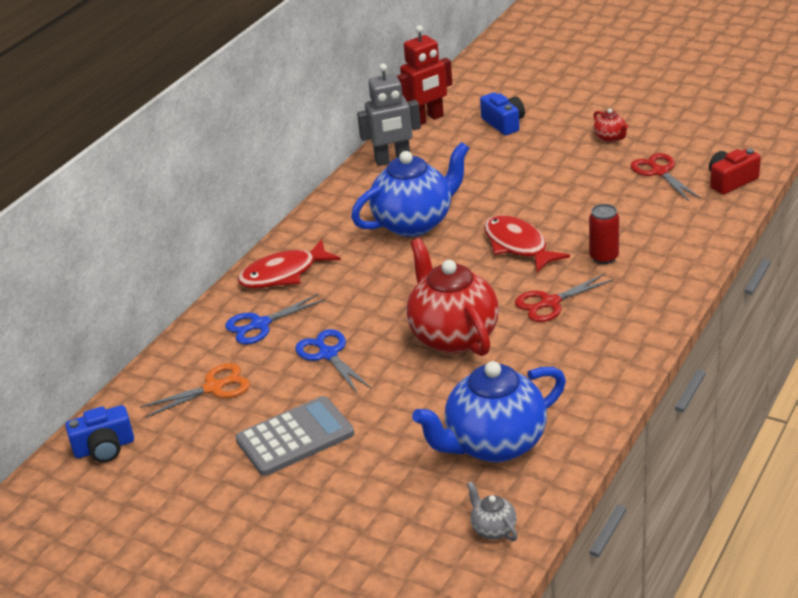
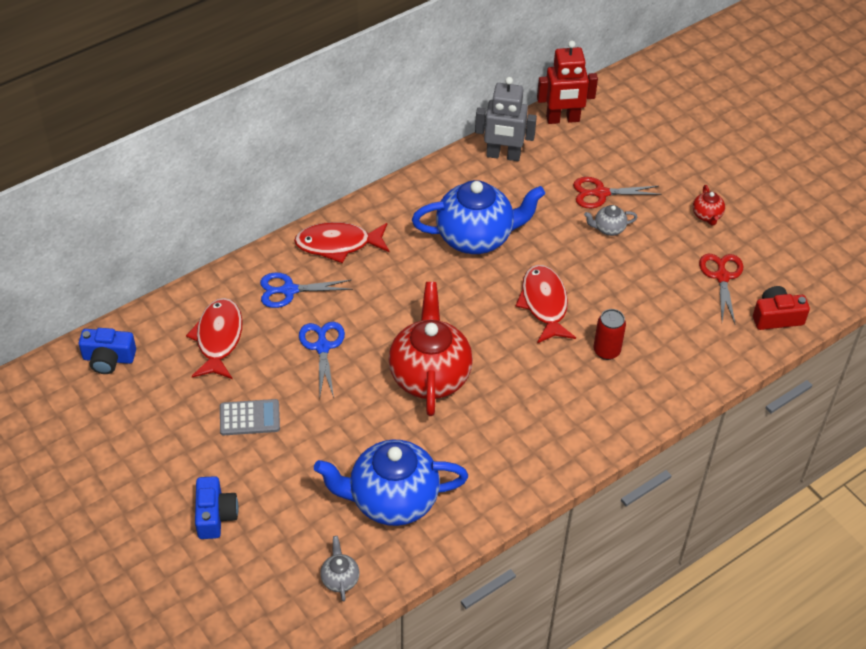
camera: 20 degrees right, 15 degrees up
orange scissors [140,363,250,418] -> red fish [186,298,243,379]
grey calculator [235,396,354,476] -> grey calculator [220,399,280,435], size x0.66
blue camera [480,92,525,135] -> blue camera moved to [195,476,238,539]
red scissors [515,274,614,322] -> red scissors moved to [573,177,661,208]
none -> grey teapot [584,205,637,236]

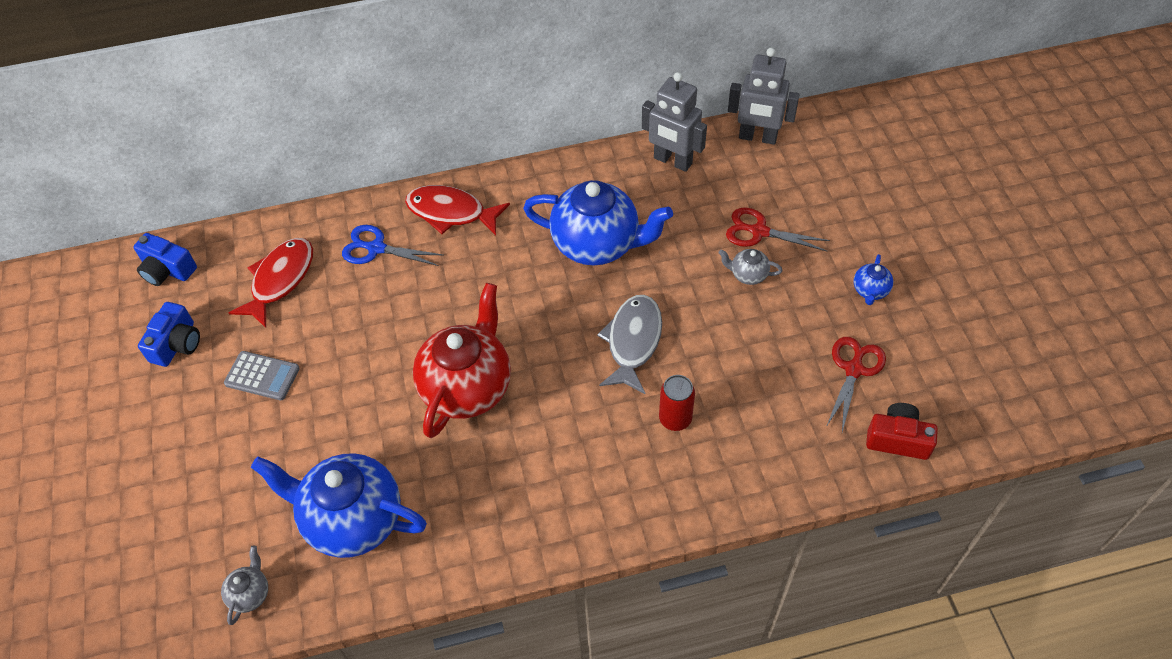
camera: 25 degrees right, 5 degrees up
blue camera [195,476,238,539] -> blue camera moved to [138,302,200,367]
blue scissors [299,322,345,398] -> none
red fish [515,265,576,343] -> grey fish [597,295,662,394]
red robot [537,41,598,124] -> grey robot [728,48,800,145]
red teapot [693,185,725,225] -> blue teapot [854,254,893,305]

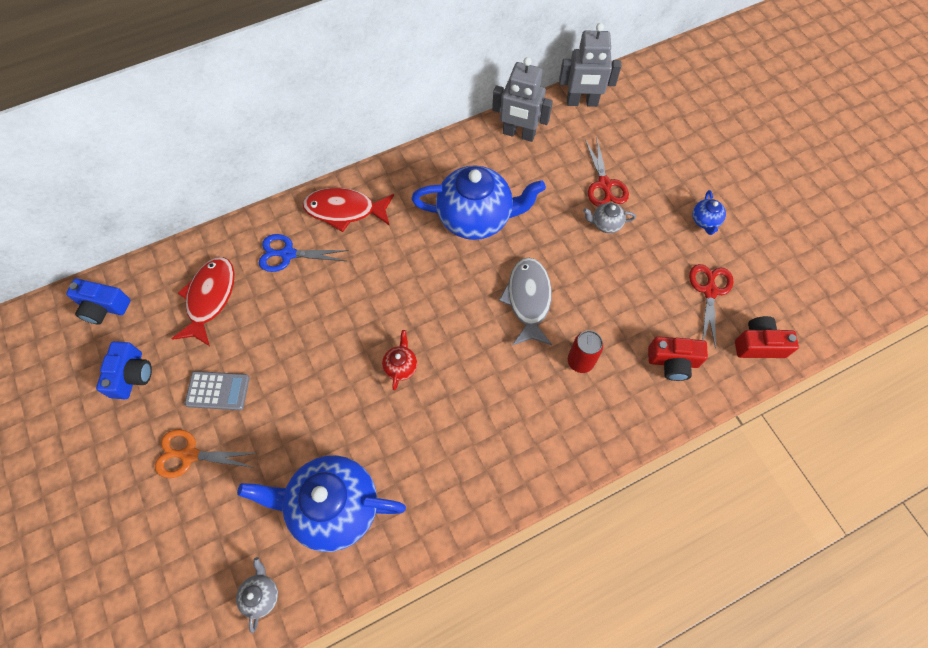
camera: 15 degrees left, 10 degrees up
red teapot [413,283,511,438] -> red teapot [382,330,417,390], size x0.42
red scissors [726,207,830,251] -> red scissors turned 105 degrees counterclockwise [585,139,629,207]
none -> orange scissors [155,429,258,478]
none -> red camera [648,336,708,381]

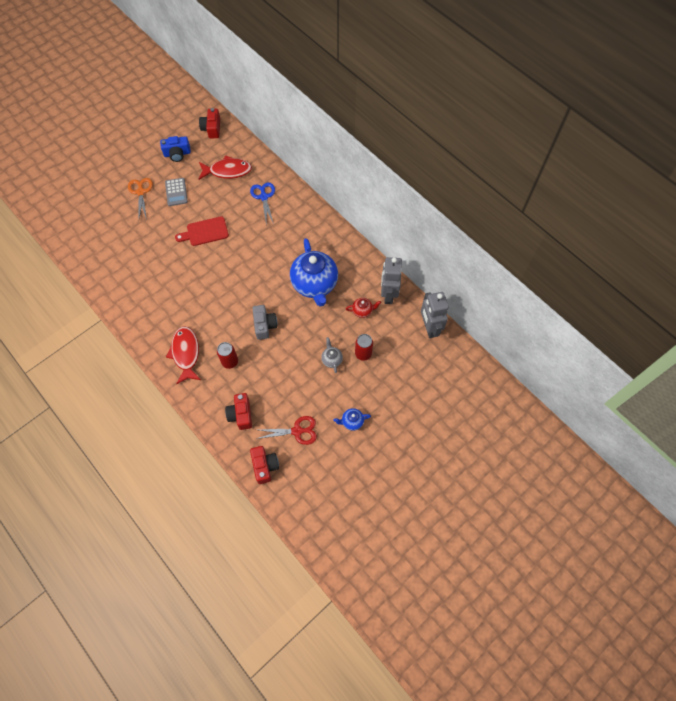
camera: 75 degrees right, 0 degrees up
blue camera [66,279,131,325] -> red camera [199,108,220,138]
grey teapot [236,557,278,633] -> none
blue teapot [237,455,406,552] -> none
red fish [302,188,394,232] -> red fish moved to [166,326,201,384]
red teapot [382,330,417,390] -> red teapot moved to [346,298,381,318]
grey fish [499,257,552,345] -> grey camera [252,305,277,340]
red scissors [585,139,629,207] -> red can [355,334,373,361]
none -> red cutting board [175,216,229,246]

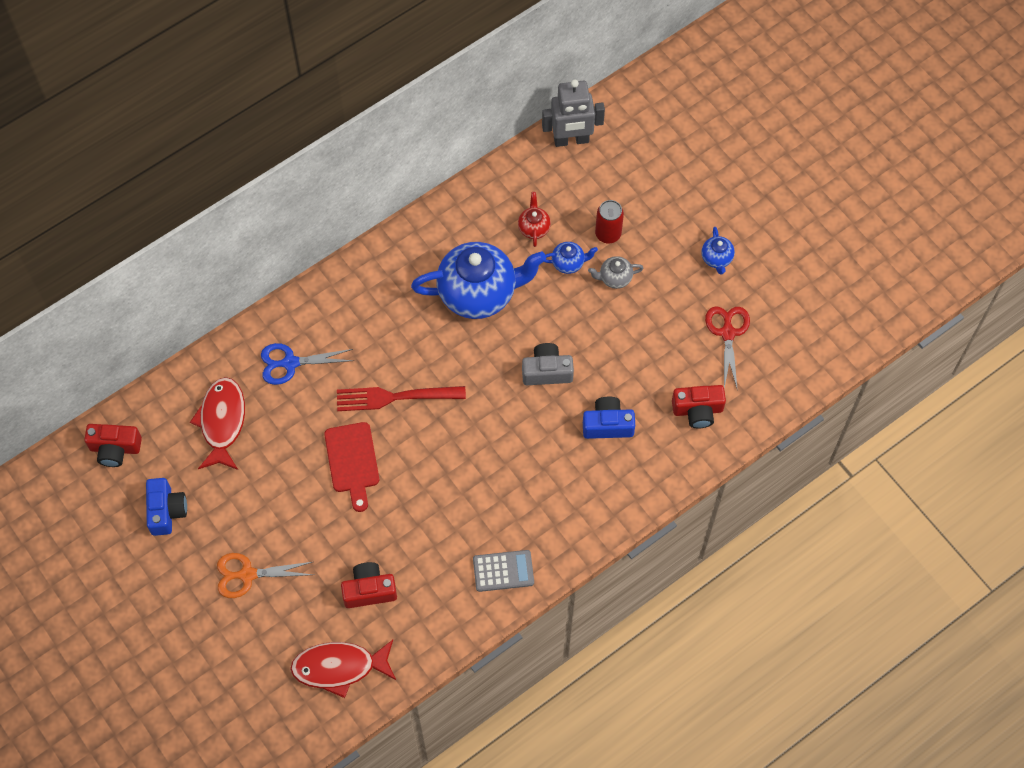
camera: 85 degrees left, 0 degrees up
grey calculator [165,178,188,206] -> grey calculator moved to [473,550,534,592]
red fish [166,326,201,384] -> red fish moved to [290,640,396,698]
red can [217,342,238,369] -> blue camera [583,396,635,439]
red camera [250,446,279,484] -> red camera moved to [341,562,397,608]
grey robot [381,257,402,304] -> none
none -> red fork [337,386,466,411]
none -> blue teapot [544,242,598,274]

